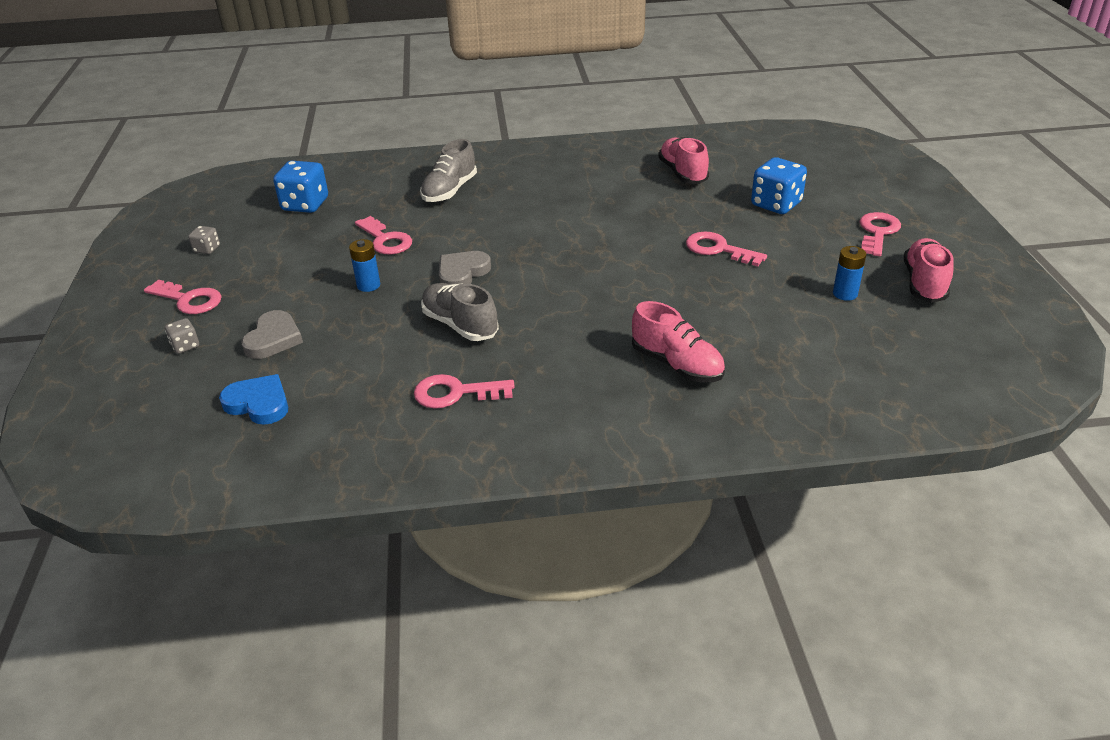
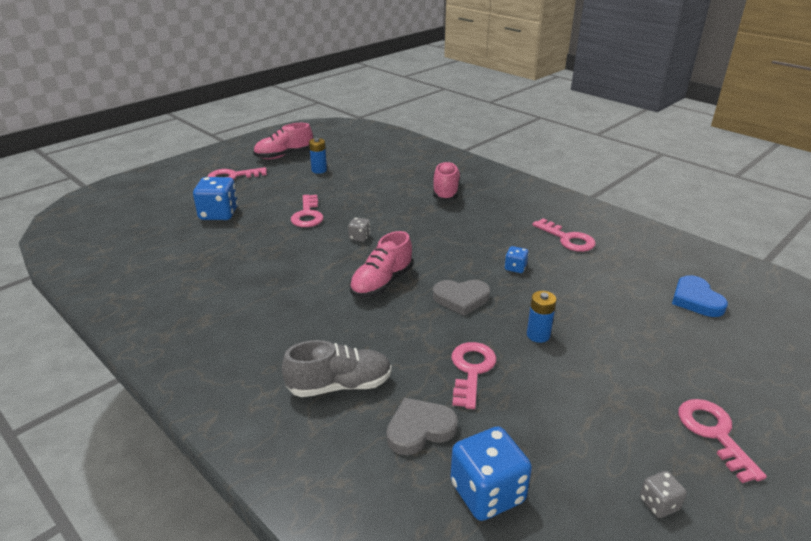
camera: 130 degrees left, 5 degrees down
grey dice [165,318,199,354] -> grey dice moved to [348,217,370,242]
grey heart [241,310,303,359] -> grey heart moved to [386,398,458,455]
grey shoe [421,283,499,341] -> blue dice [505,246,529,273]
pink shoe [658,137,709,184] -> pink shoe moved to [349,231,413,298]

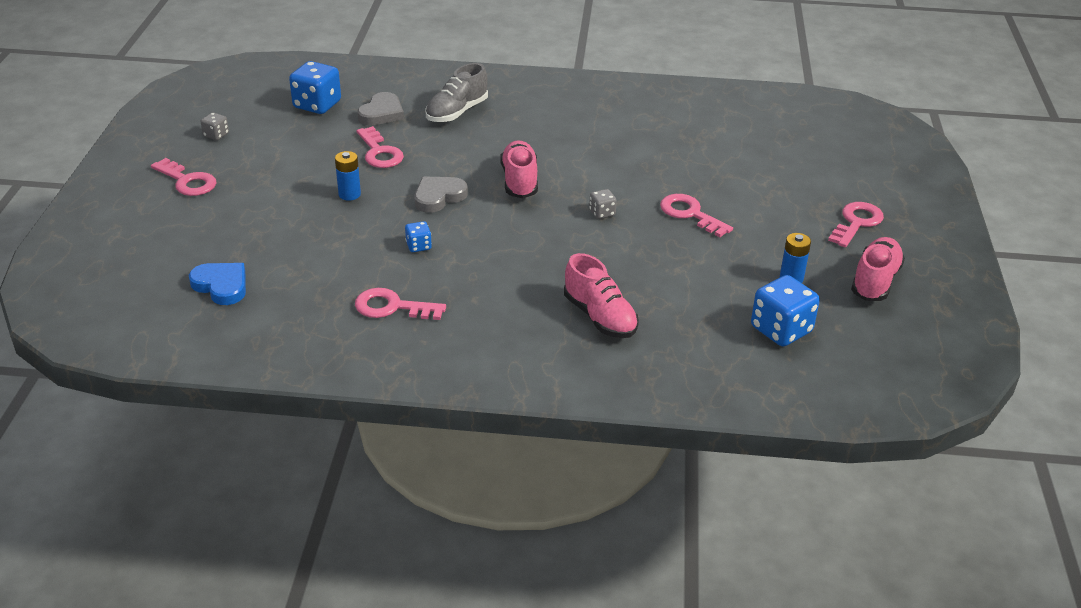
camera: 140 degrees right, 5 degrees up
blue dice [193,177,238,220] -> blue dice moved to [751,275,820,346]

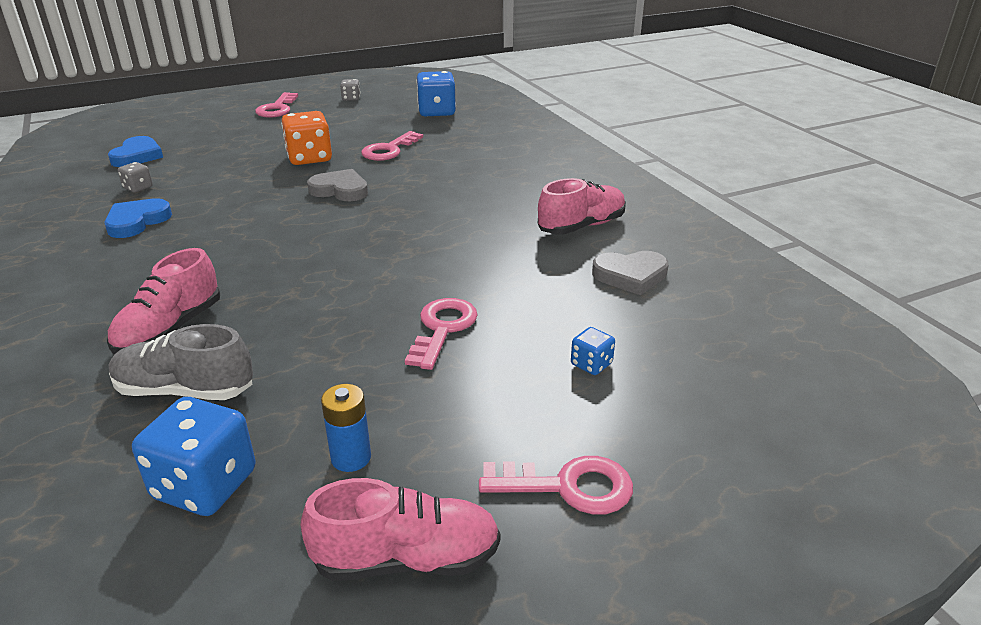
camera: 60 degrees right, 5 degrees down
blue battery [335,151,361,201] -> orange dice [281,111,332,165]
pink key [355,288,446,320] -> blue heart [104,198,172,238]
grey heart [357,92,404,125] -> grey heart moved to [592,251,669,295]
blue dice [405,221,432,252] -> blue dice moved to [571,327,615,375]
grey shoe [425,63,488,122] -> grey shoe moved to [109,324,253,400]
pink shoe [501,141,538,198] -> pink shoe moved to [538,178,626,234]
grey dice [589,189,617,219] -> grey dice moved to [118,162,153,192]

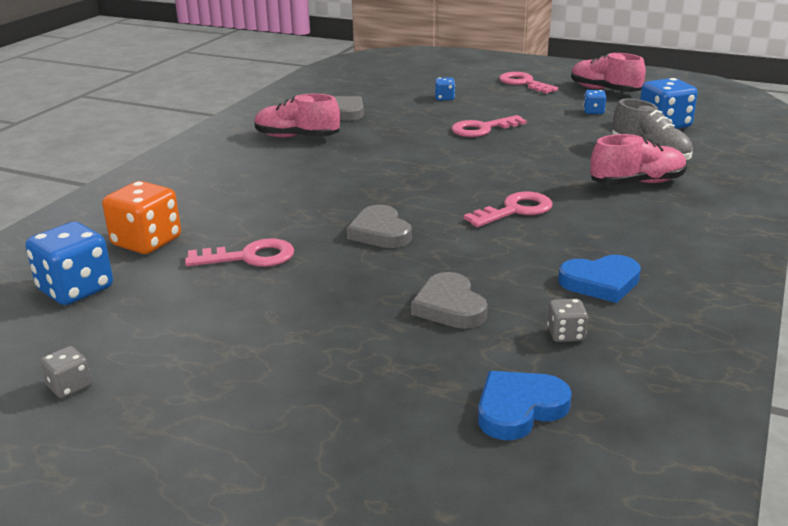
camera: 130 degrees left, 5 degrees down
pink key [255,92,298,118] -> pink key moved to [464,192,553,227]
orange dice [281,111,332,165] -> orange dice moved to [102,181,181,254]
blue battery [321,384,371,472] -> blue dice [583,90,606,114]
none -> grey heart [411,272,488,329]

